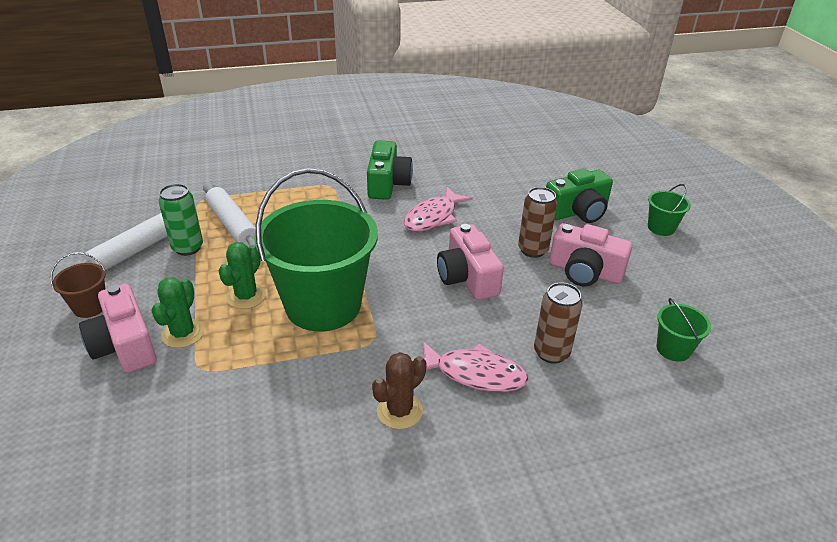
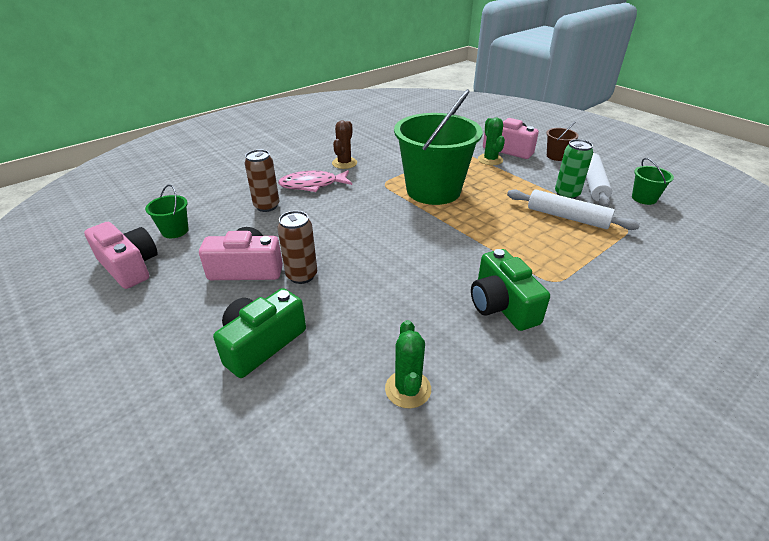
camera: 155 degrees right, 0 degrees up
green cactus [218,242,266,309] -> green cactus moved to [385,320,431,409]
pink fish [404,187,473,232] -> none
pink camera [437,224,504,300] -> pink camera moved to [84,222,158,289]
green bucket [648,184,691,236] -> green bucket moved to [632,158,674,205]

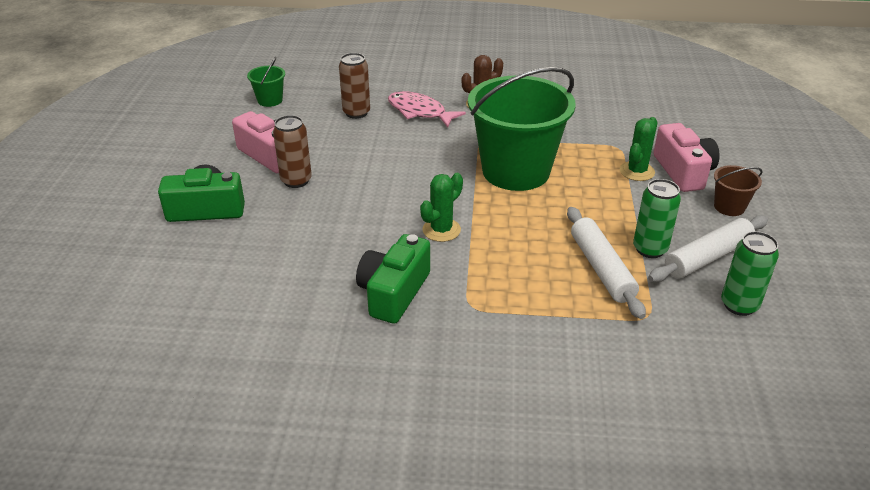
camera: 45 degrees right, 0 degrees up
pink camera [84,222,158,289] -> none
green cactus [385,320,431,409] -> green cactus moved to [420,173,463,242]
green bucket [632,158,674,205] -> green can [721,231,779,316]

